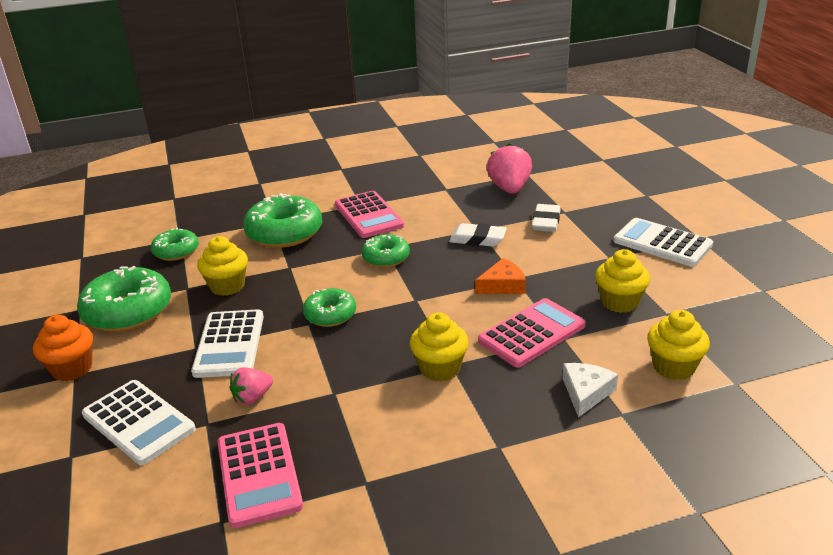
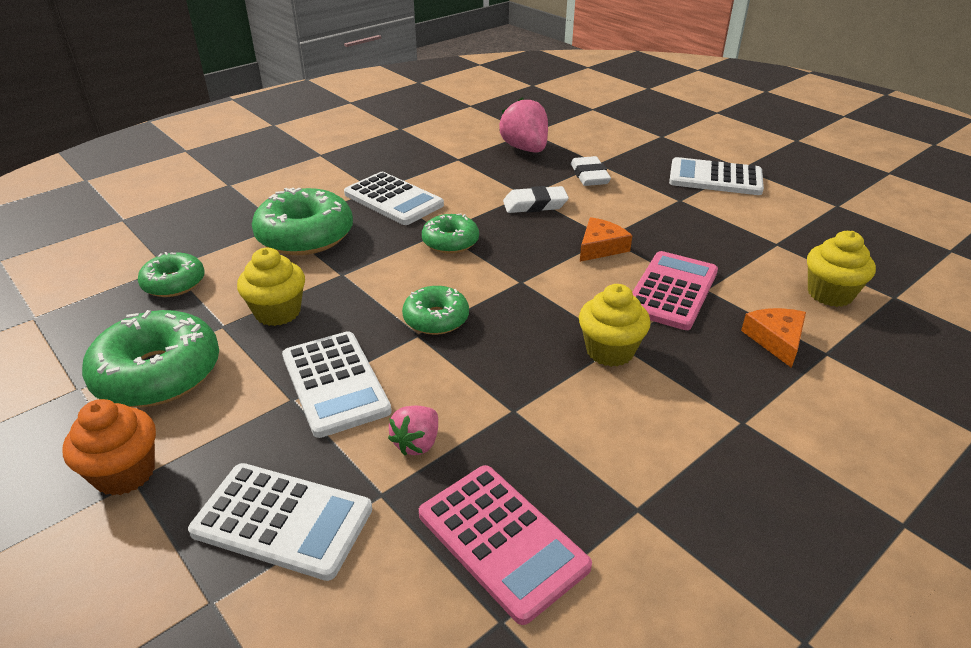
camera: 25 degrees left, 5 degrees up
pink calculator [335,191,404,238] -> white calculator [344,172,444,225]
white cheese [562,363,618,418] -> orange cheese [741,308,806,368]
yellow cupcake [595,249,650,313] -> none

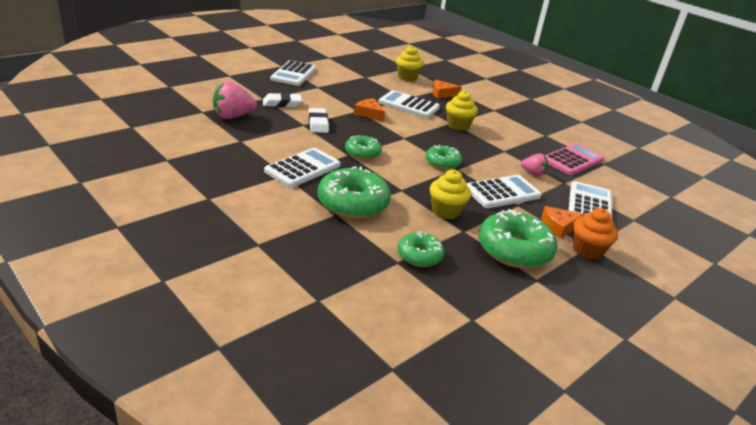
camera: 95 degrees left, 5 degrees down
pink calculator [632,251,718,330] -> white calculator [378,90,440,118]
none -> orange cheese [541,206,585,238]

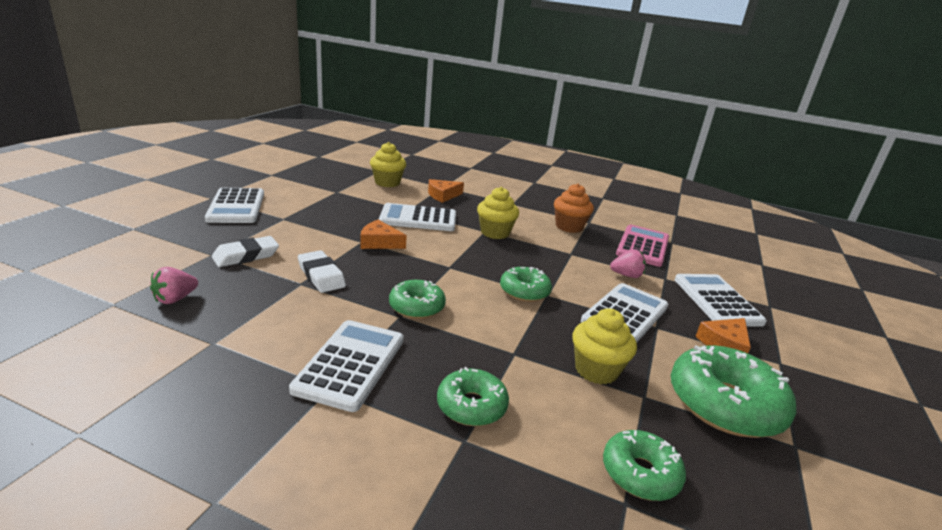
camera: 25 degrees left, 5 degrees down
pink strawberry [213,81,257,119] -> pink strawberry [150,267,198,304], size x0.58
green donut [318,166,391,219] -> green donut [437,367,509,426], size x0.58
orange cupcake [573,208,618,260] -> orange cupcake moved to [554,183,594,233]

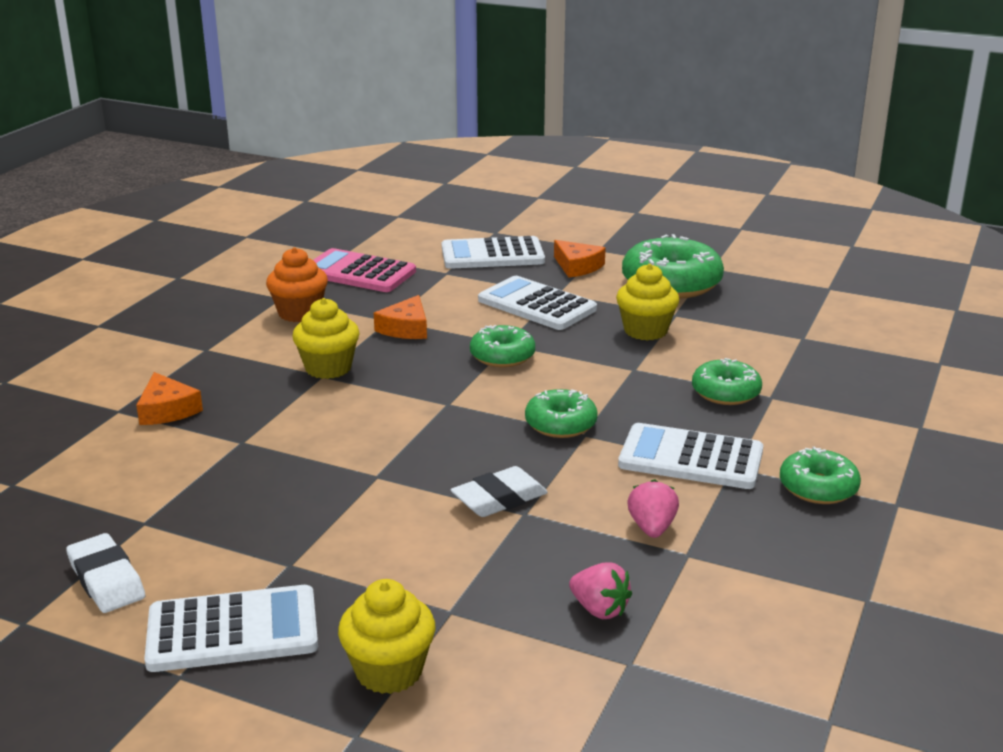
camera: 85 degrees left, 0 degrees up
white eraser [212,236,279,267] -> white eraser moved to [66,533,145,613]
orange cheese [360,220,407,249] -> orange cheese moved to [374,295,427,339]
yellow cupcake [370,142,406,187] -> yellow cupcake moved to [338,579,436,694]
white calculator [379,203,456,231] -> none
green donut [603,430,686,501] -> green donut moved to [780,446,861,504]
pink strawberry [610,249,646,278] -> pink strawberry moved to [627,479,679,538]

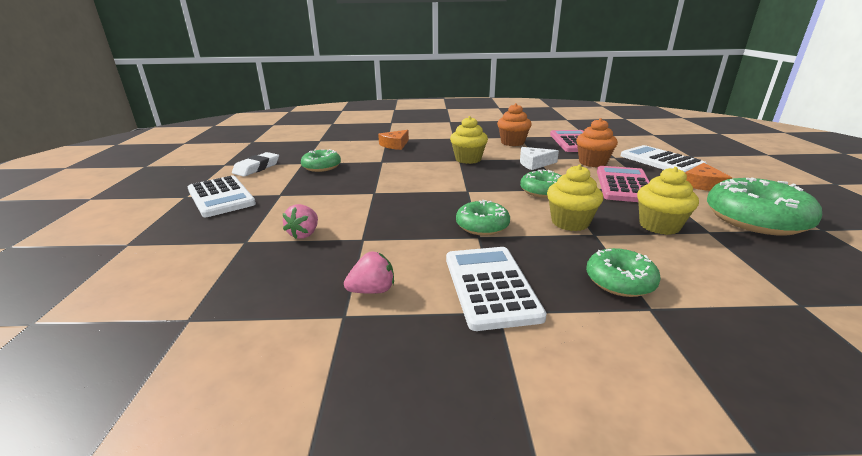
camera: 65 degrees right, 0 degrees up
yellow cupcake [338,579,436,694] -> yellow cupcake moved to [547,164,603,231]
orange cheese [374,295,427,339] -> white cheese [520,147,559,170]
white eraser [451,466,548,517] -> none
white calculator [478,276,597,330] -> pink calculator [597,166,650,202]
pink strawberry [569,562,632,619] -> pink strawberry moved to [283,204,318,239]
green donut [780,446,861,504] -> green donut moved to [301,149,341,172]
none -> orange cupcake [576,118,618,167]

